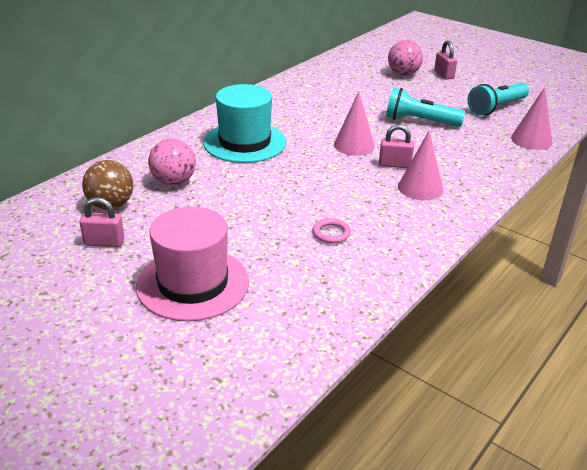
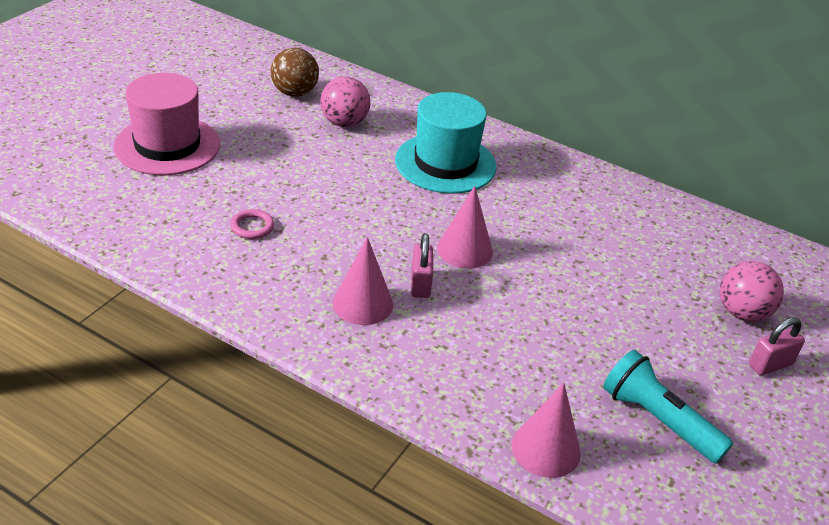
camera: 80 degrees right, 5 degrees up
pink padlock [80,197,124,247] -> none
turquoise flashlight [386,87,465,127] -> none

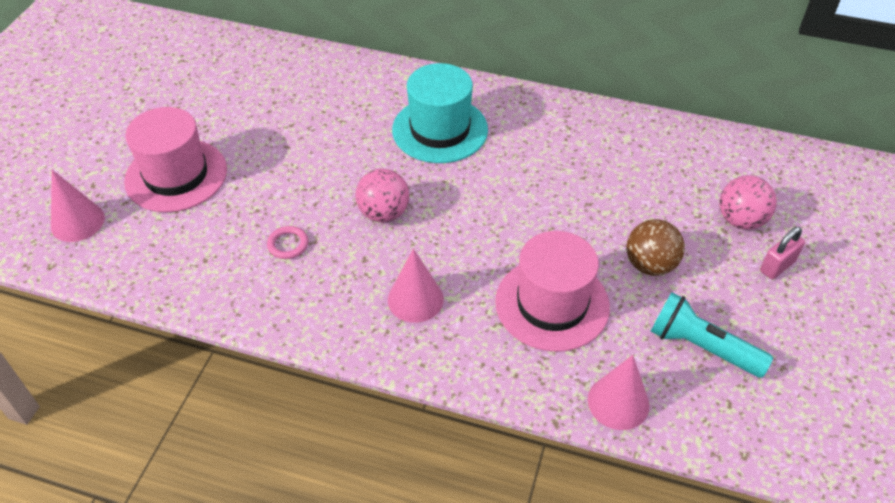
camera: 10 degrees left, 10 degrees up
brown ball [271,48,319,97] -> brown ball moved to [627,219,685,276]
pink ball [320,76,370,127] -> pink ball moved to [355,169,409,223]
pink padlock [411,233,433,298] -> none
pink cone [437,185,493,269] -> pink cone moved to [51,170,105,242]
none -> pink hat [495,231,610,352]

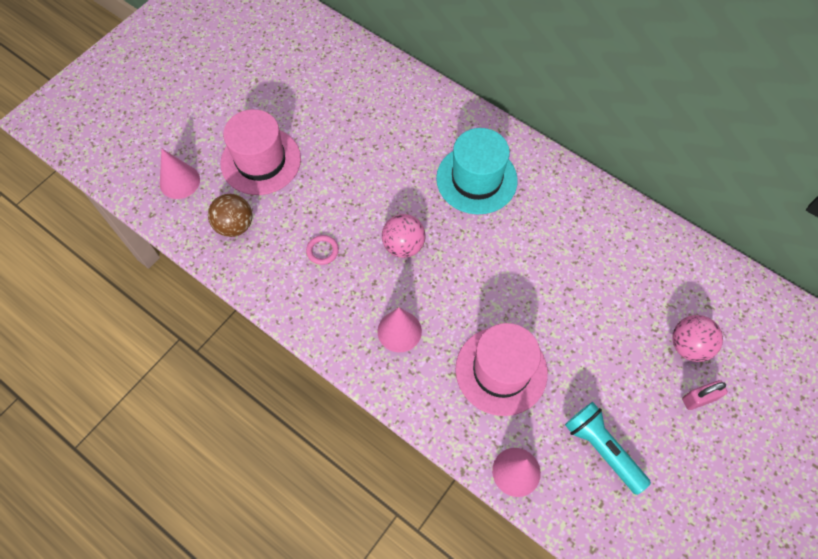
camera: 20 degrees right, 15 degrees up
brown ball [627,219,685,276] -> brown ball moved to [208,194,252,237]

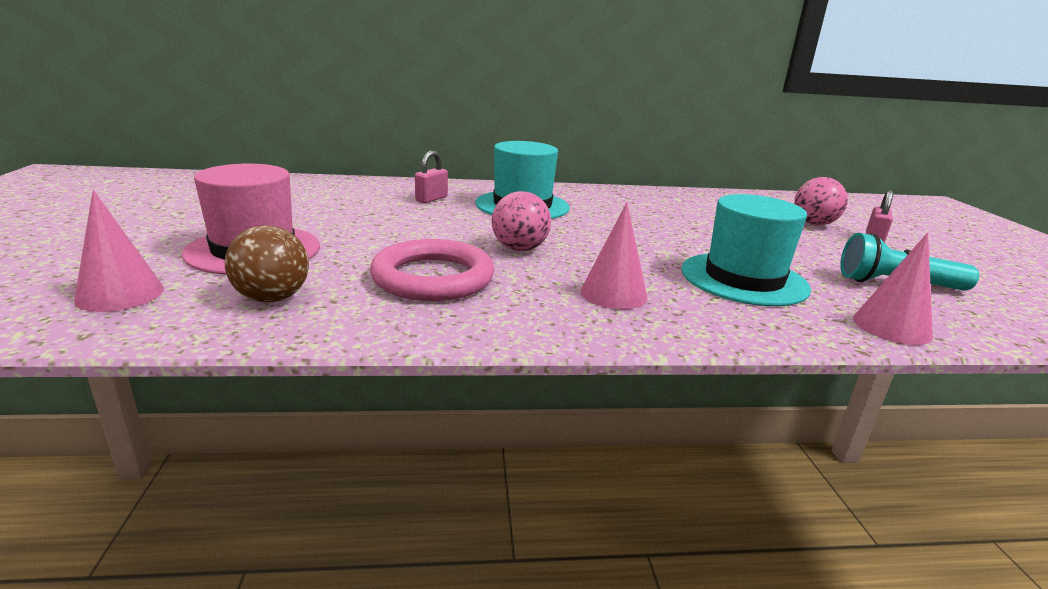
camera: 45 degrees left, 40 degrees down
pink ring [306,235,339,265] -> pink ring [370,239,495,301], size x2.40
pink hat [456,323,548,416] -> turquoise hat [681,194,811,306]
none -> pink padlock [415,151,448,203]

